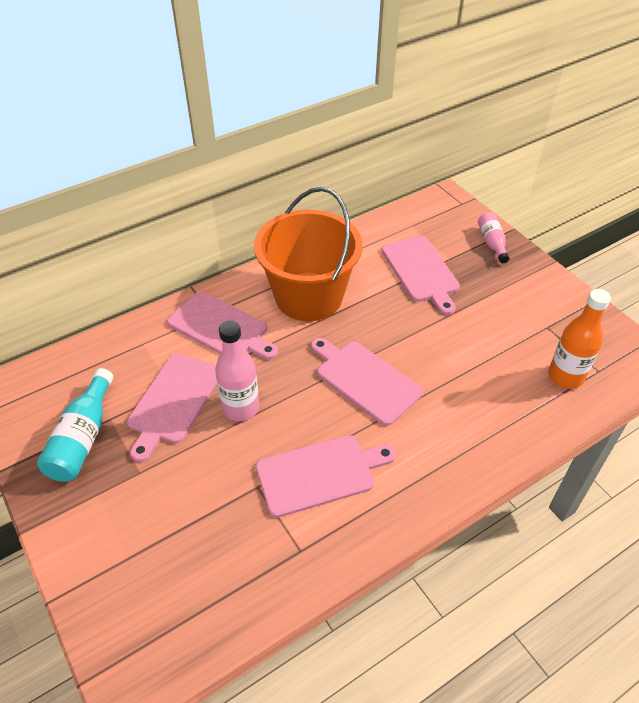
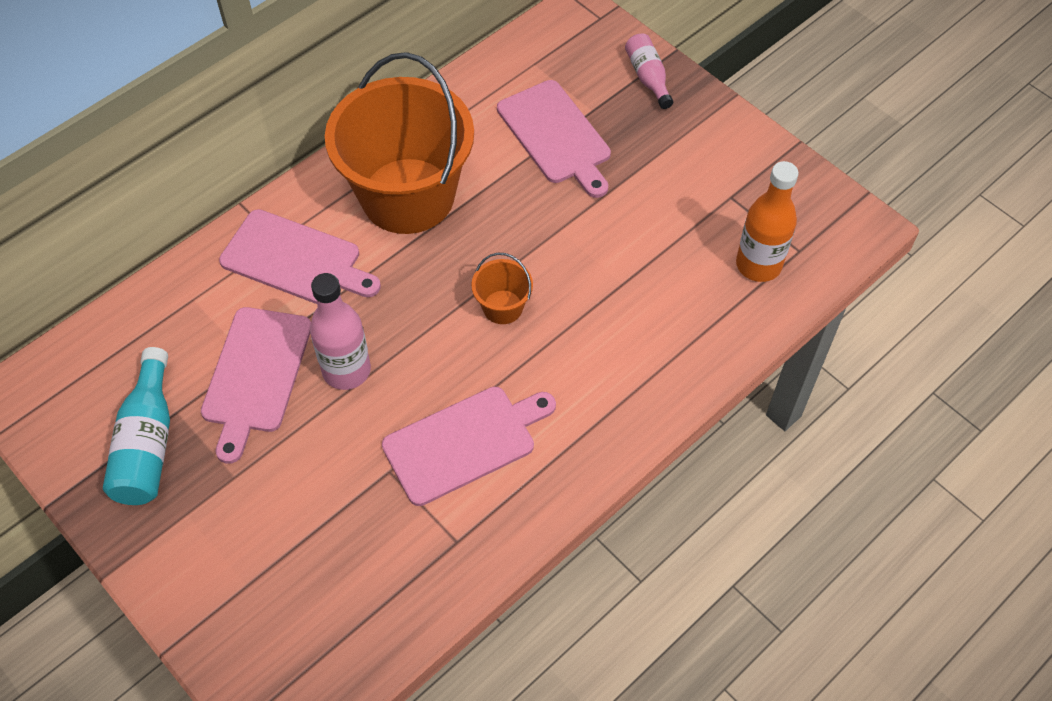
camera: 10 degrees left, 10 degrees up
pink cutting board [311,338,423,426] -> orange bucket [471,253,533,324]

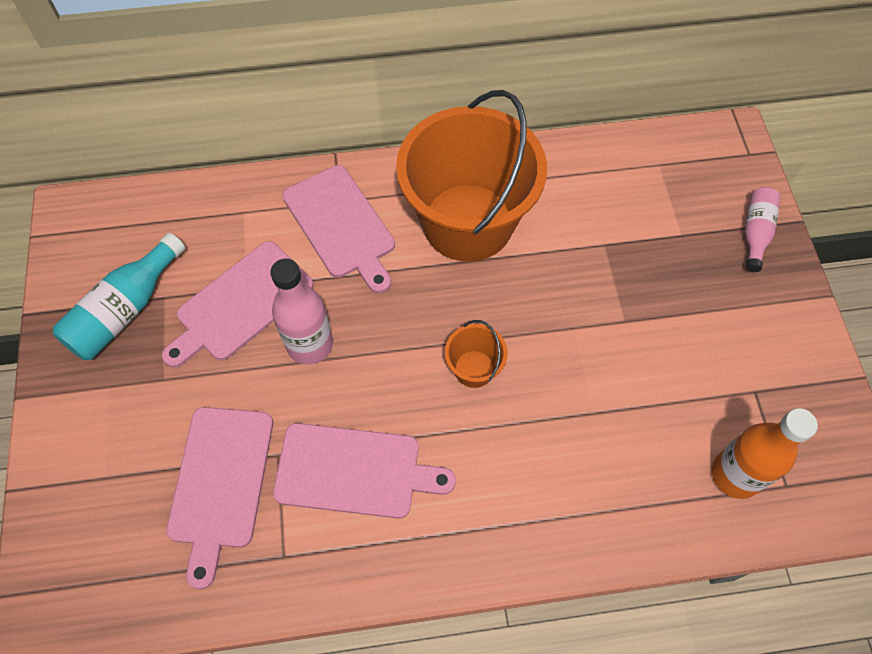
camera: 35 degrees right, 5 degrees up
pink cutting board [497,80,611,198] -> pink cutting board moved to [166,407,273,589]

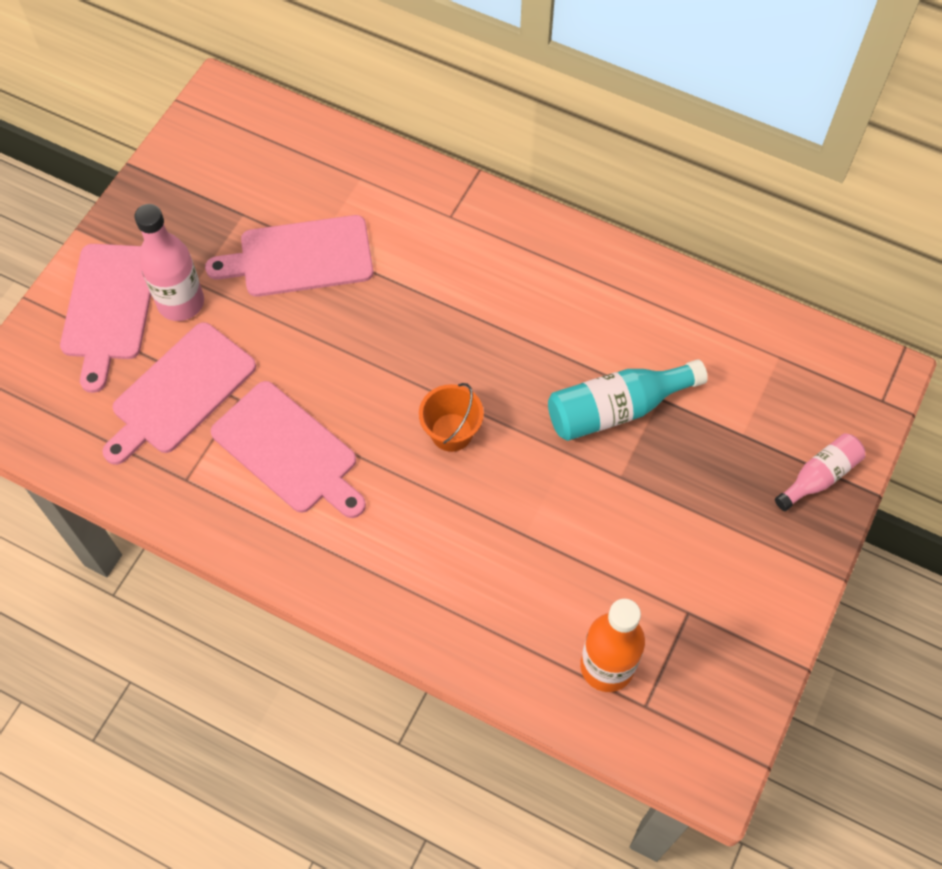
camera: 35 degrees right, 0 degrees up
turquoise bottle [53,233,185,360] -> turquoise bottle moved to [548,359,708,441]
pink bottle [270,259,333,365] -> pink bottle moved to [134,204,204,321]
pink cutting board [282,165,395,293] -> pink cutting board moved to [60,244,151,393]
orange bucket [396,90,547,262] -> none

